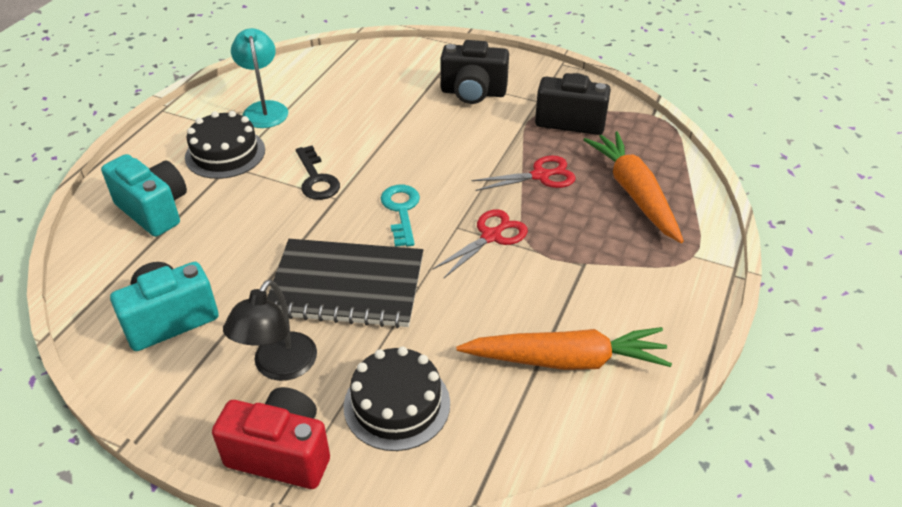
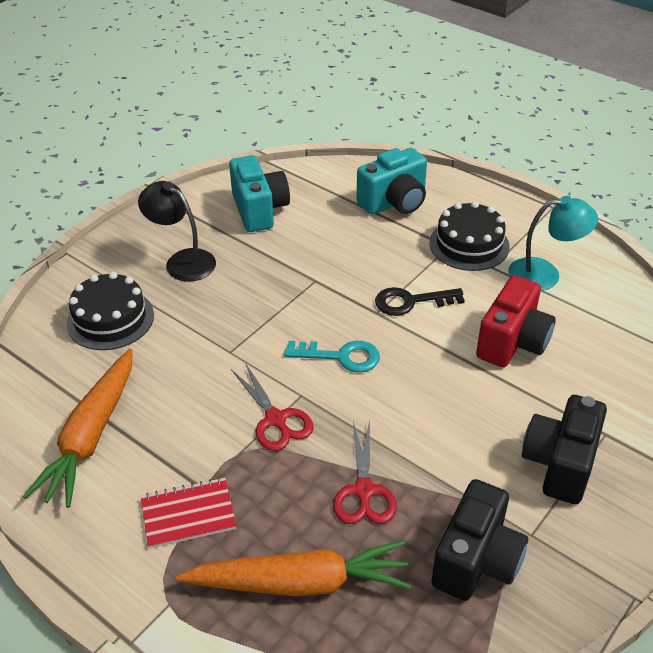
camera: 105 degrees right, 0 degrees up
red camera [212,387,330,489] -> red camera moved to [476,276,556,367]
black notebook [267,239,423,328] -> none
none -> red notebook [141,477,236,549]

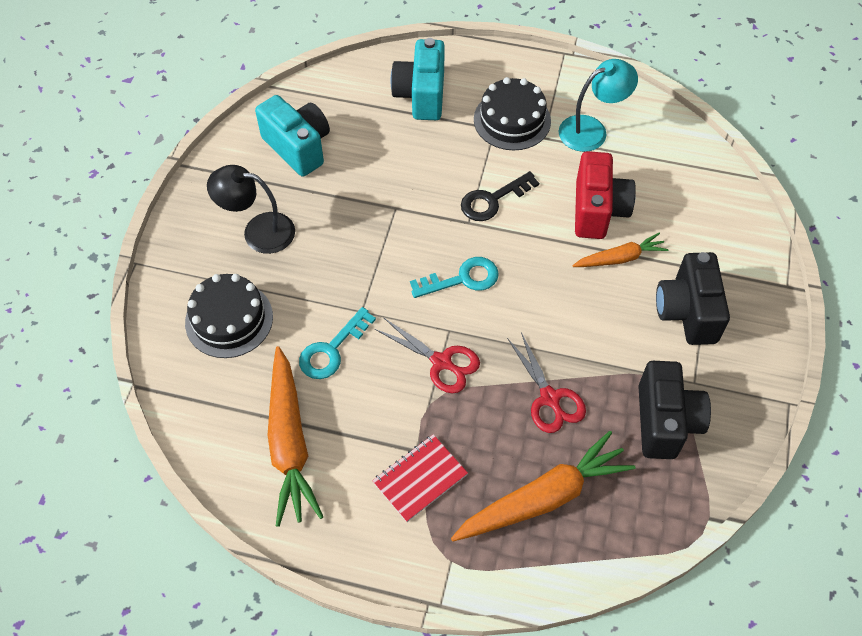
camera: 25 degrees left, 15 degrees up
turquoise camera [357,148,427,215] -> turquoise camera turned 150 degrees clockwise [391,38,445,120]
none -> turquoise key [299,307,376,379]
none -> orange carrot [572,233,669,267]

